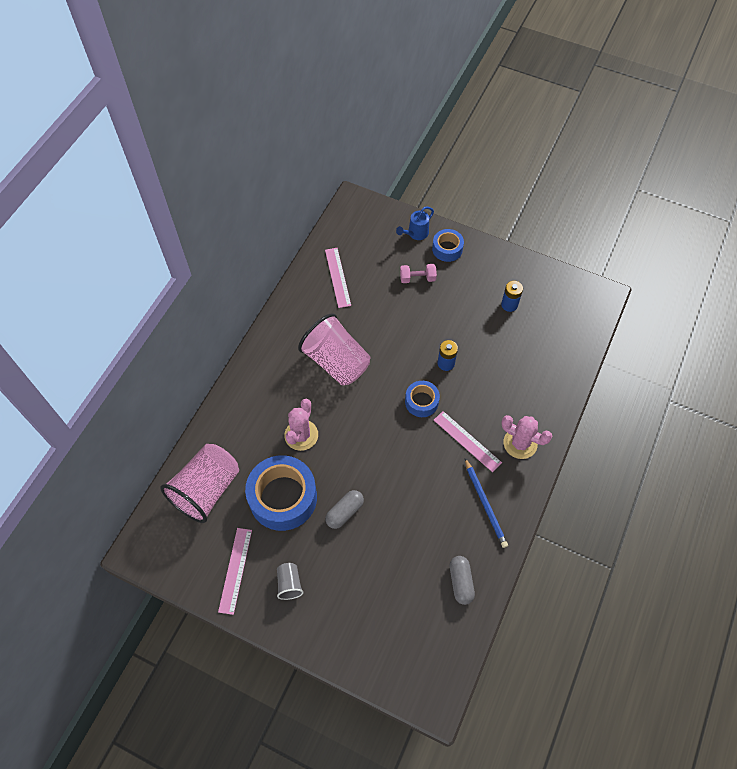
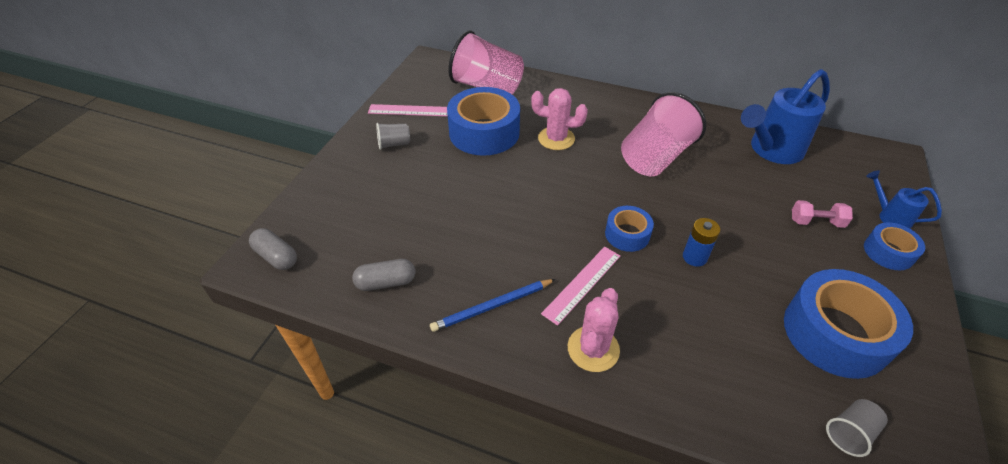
camera: 85 degrees right, 15 degrees down
pink ruler [325,248,351,308] -> blue watering can [741,69,830,164]
grey capsule [325,490,364,529] -> grey capsule moved to [249,228,297,270]
pink dumbbell [400,264,437,283] -> pink dumbbell turned 75 degrees counterclockwise [792,200,853,228]
blue battery [501,281,523,312] -> blue tape [784,269,913,379]
none -> grey cup [826,399,888,457]

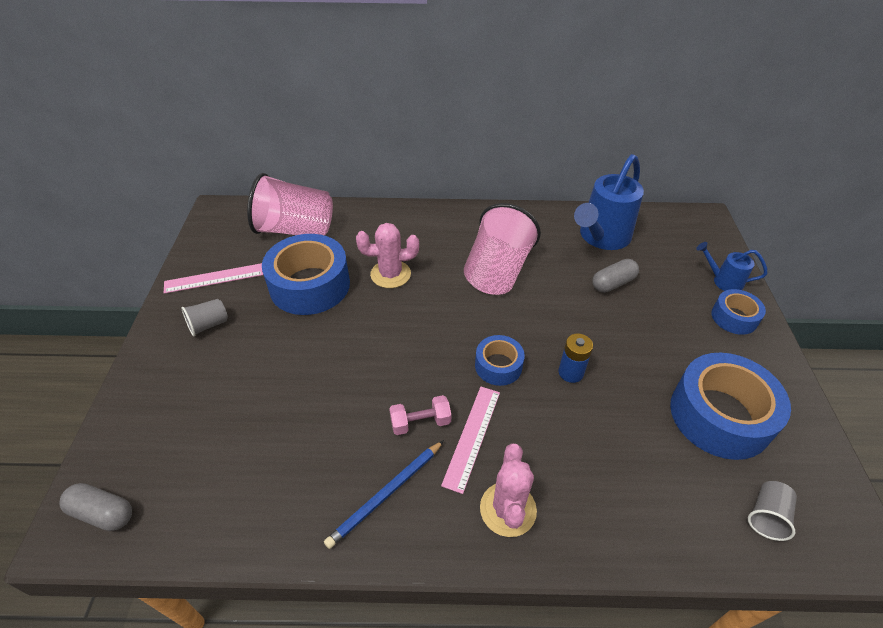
camera: 20 degrees left, 0 degrees up
grey capsule [352,259,415,291] -> grey capsule moved to [592,259,639,293]
pink dumbbell [792,200,853,228] -> pink dumbbell moved to [389,395,451,435]

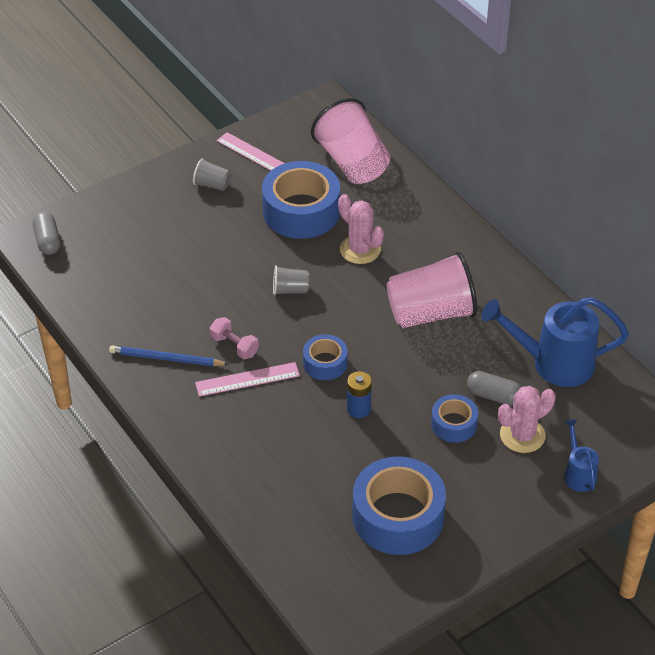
camera: 55 degrees right, 0 degrees up
pink cactus [480,443,537,537] -> pink cactus moved to [498,386,556,453]
blue tape [711,289,766,335] -> blue tape moved to [431,394,478,443]
grey cup [748,481,797,541] -> grey cup moved to [273,266,309,295]

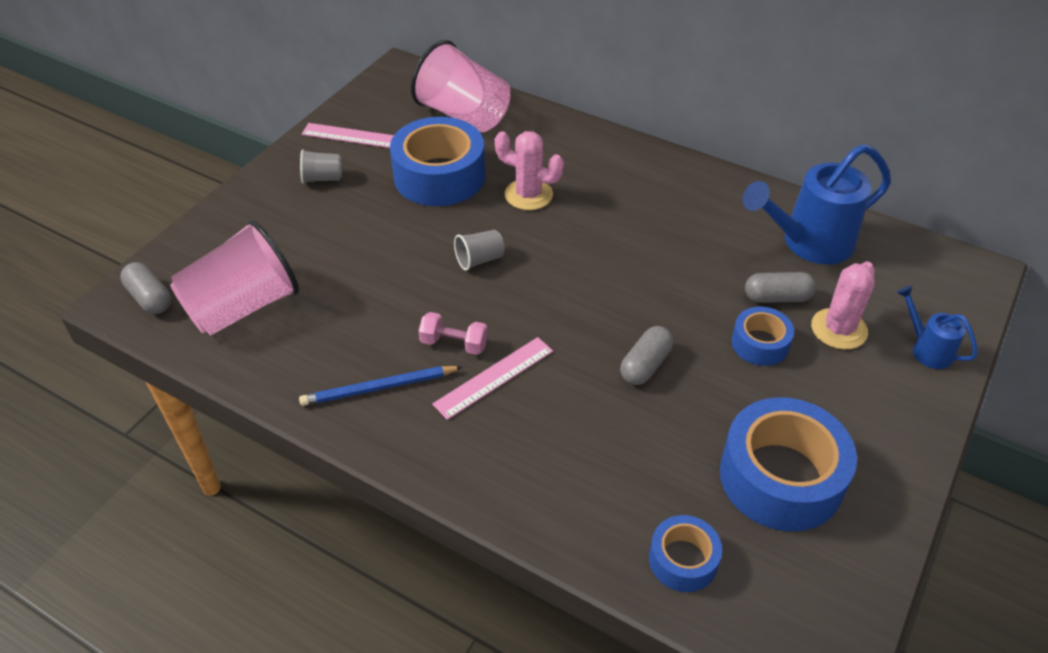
camera: 25 degrees left, 0 degrees up
blue tape [303,334,348,381] -> blue tape moved to [649,515,722,592]
blue battery [347,372,372,418] -> grey capsule [620,326,673,385]
pink cup [387,252,478,328] -> pink cup moved to [170,220,299,335]

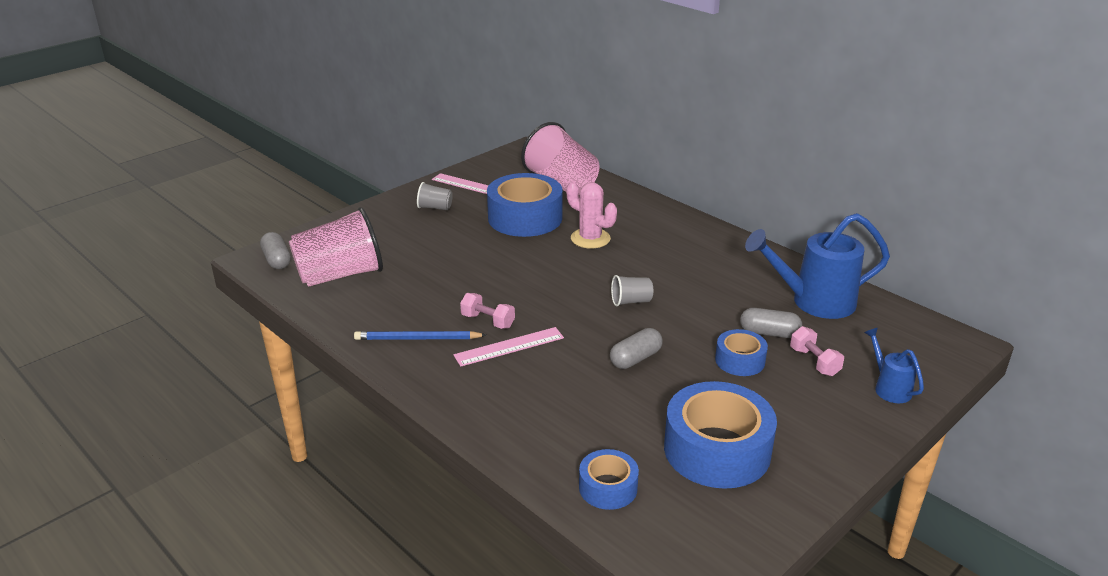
camera: 15 degrees right, 15 degrees down
grey cup [454,230,505,271] -> grey cup moved to [611,275,653,306]
pink cactus [811,261,875,350] -> pink dumbbell [790,326,844,376]

